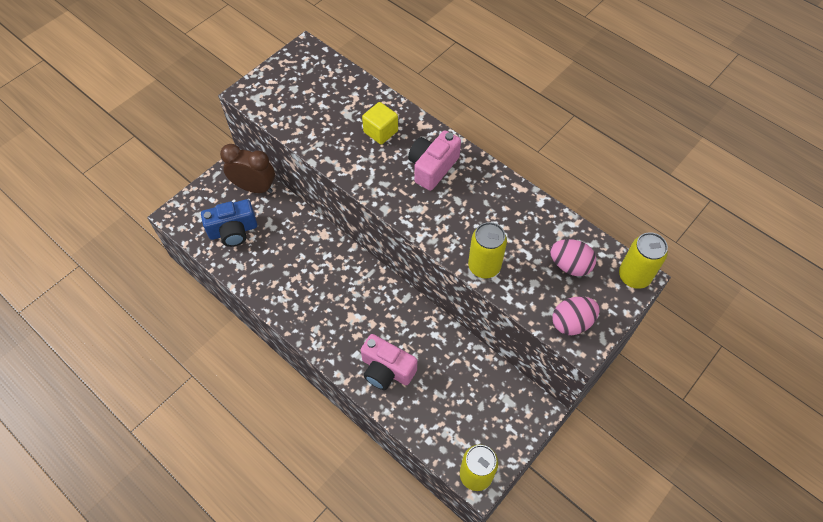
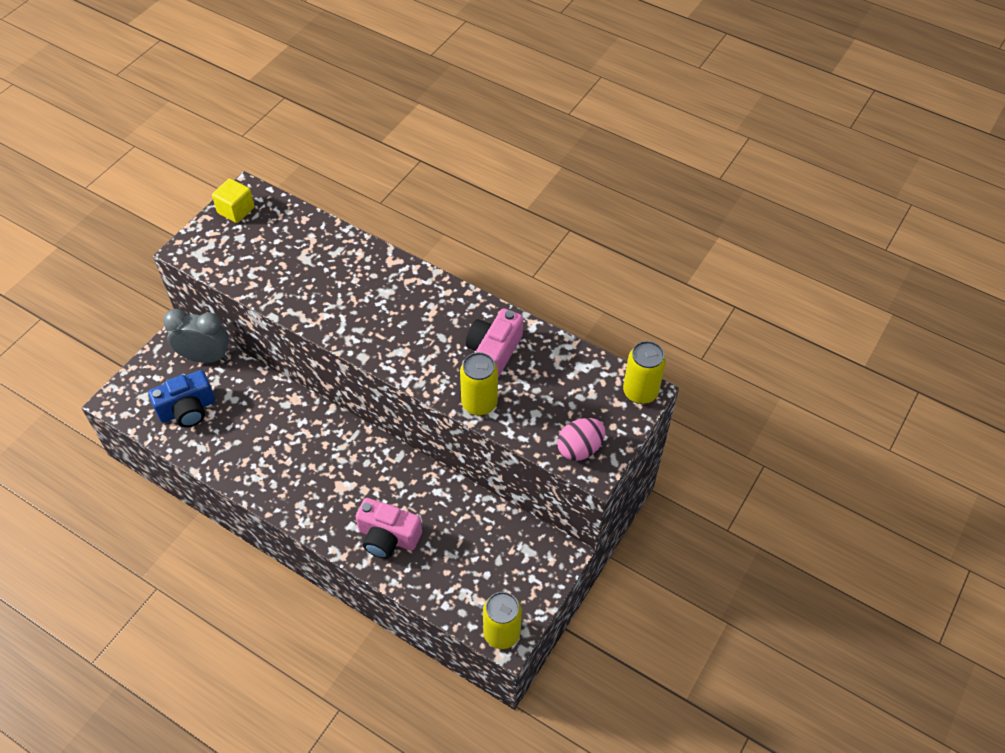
camera: 10 degrees left, 5 degrees down
brown clock [220,144,275,193] -> grey clock [163,309,229,363]
yellow cube [362,102,398,145] -> yellow cube moved to [212,178,255,223]
pink camera [408,130,461,191] -> pink camera moved to [466,308,523,377]
pink egg [550,239,596,276] -> none

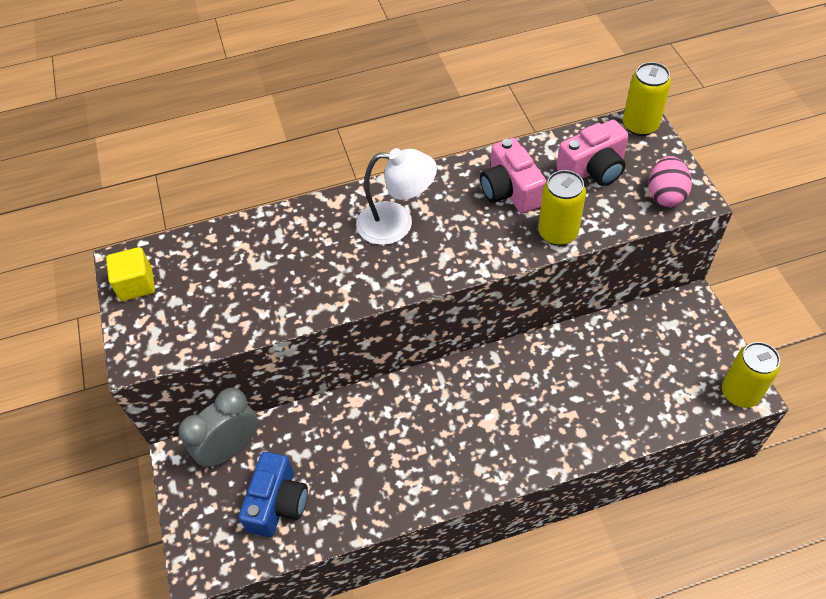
camera: 45 degrees left, 0 degrees up
pink camera [355,498,422,559] -> pink camera moved to [557,120,629,186]
none -> white lamp [356,148,437,245]

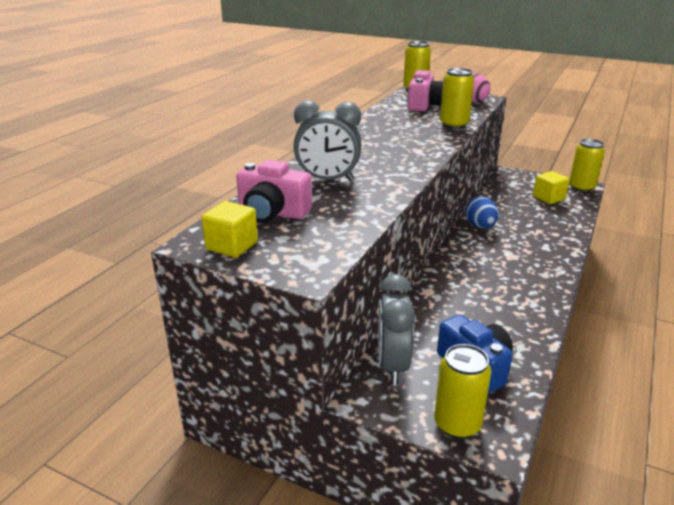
camera: 50 degrees left, 25 degrees down
white lamp [356,148,437,245] -> none
pink camera [480,138,546,214] -> pink camera moved to [236,160,312,223]
none -> grey clock [293,101,362,182]
none -> yellow can [434,344,492,439]
none -> blue egg [465,196,499,228]
none -> yellow cube [533,171,570,204]

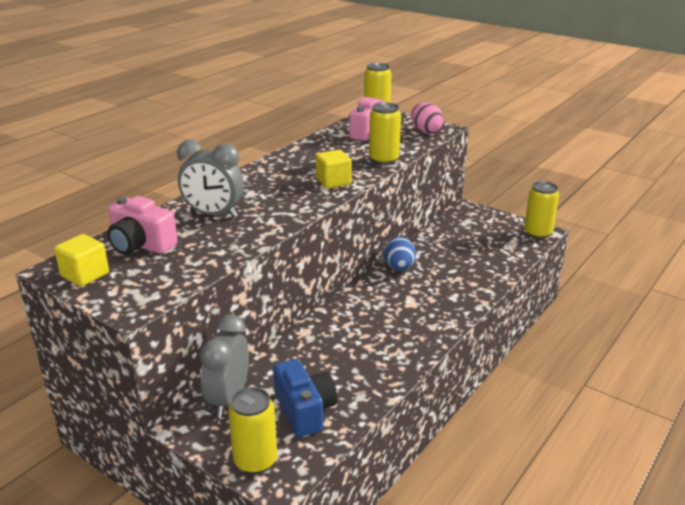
camera: 10 degrees right, 0 degrees up
yellow cube [533,171,570,204] -> yellow cube moved to [316,150,352,189]

